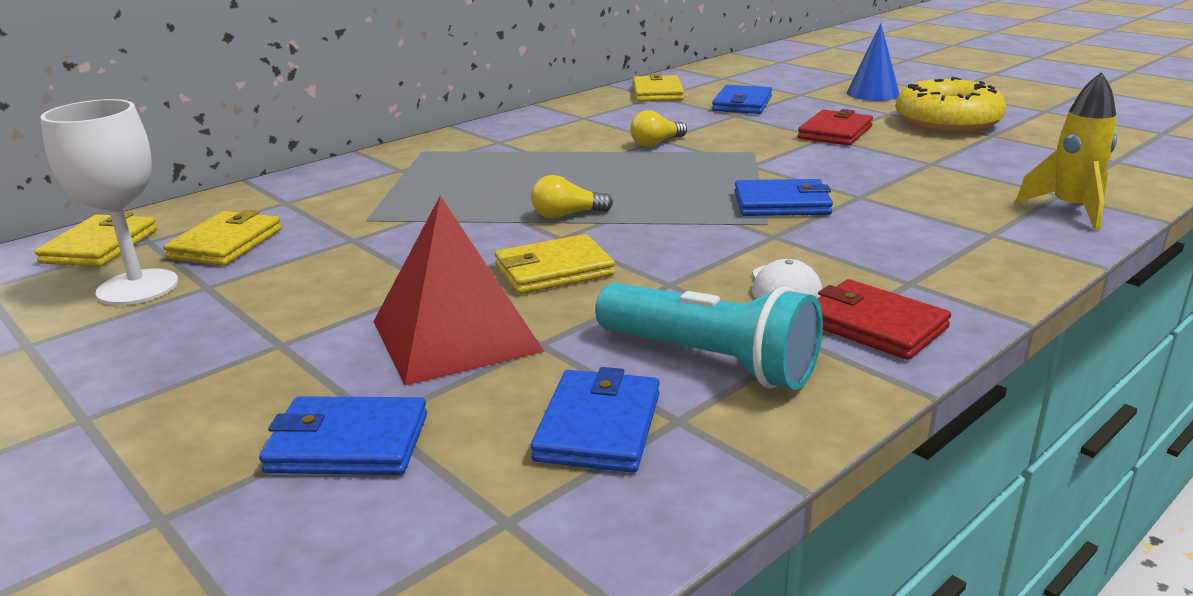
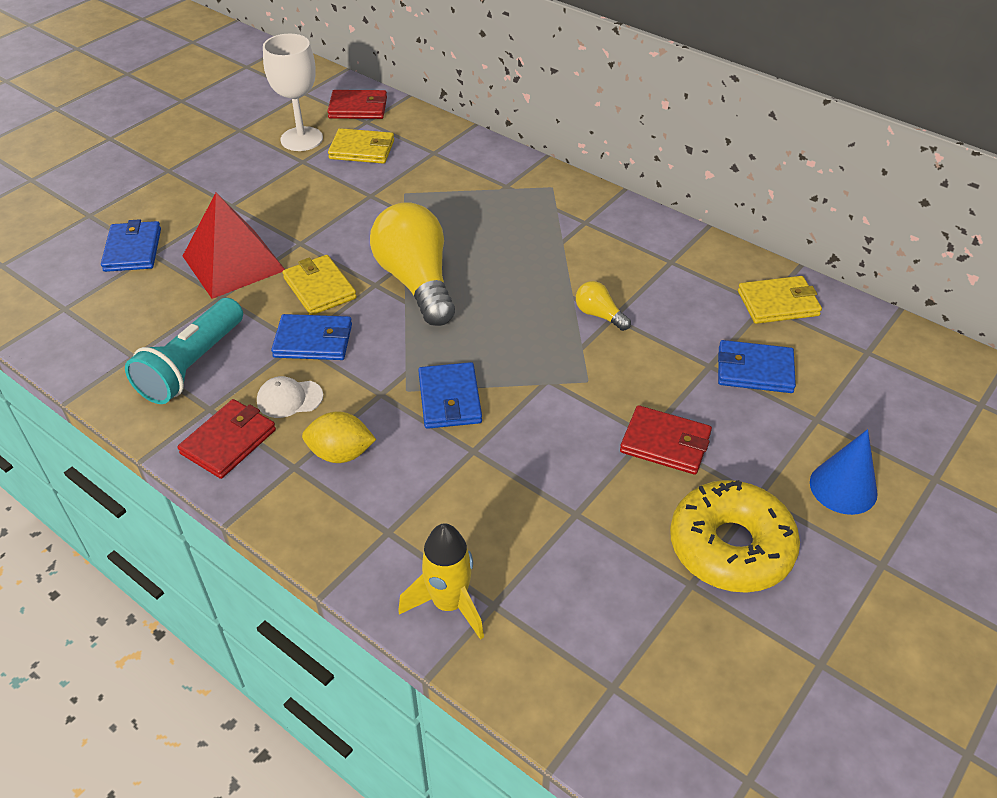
camera: 80 degrees right, 20 degrees up
yellow wallet [35,212,157,267] -> red wallet [327,90,387,119]
yellow light bulb [531,175,613,219] -> yellow light bulb [370,202,455,326], size x2.25
blue wallet [531,367,660,473] -> blue wallet moved to [271,314,352,360]
none -> yellow lemon [302,411,376,463]

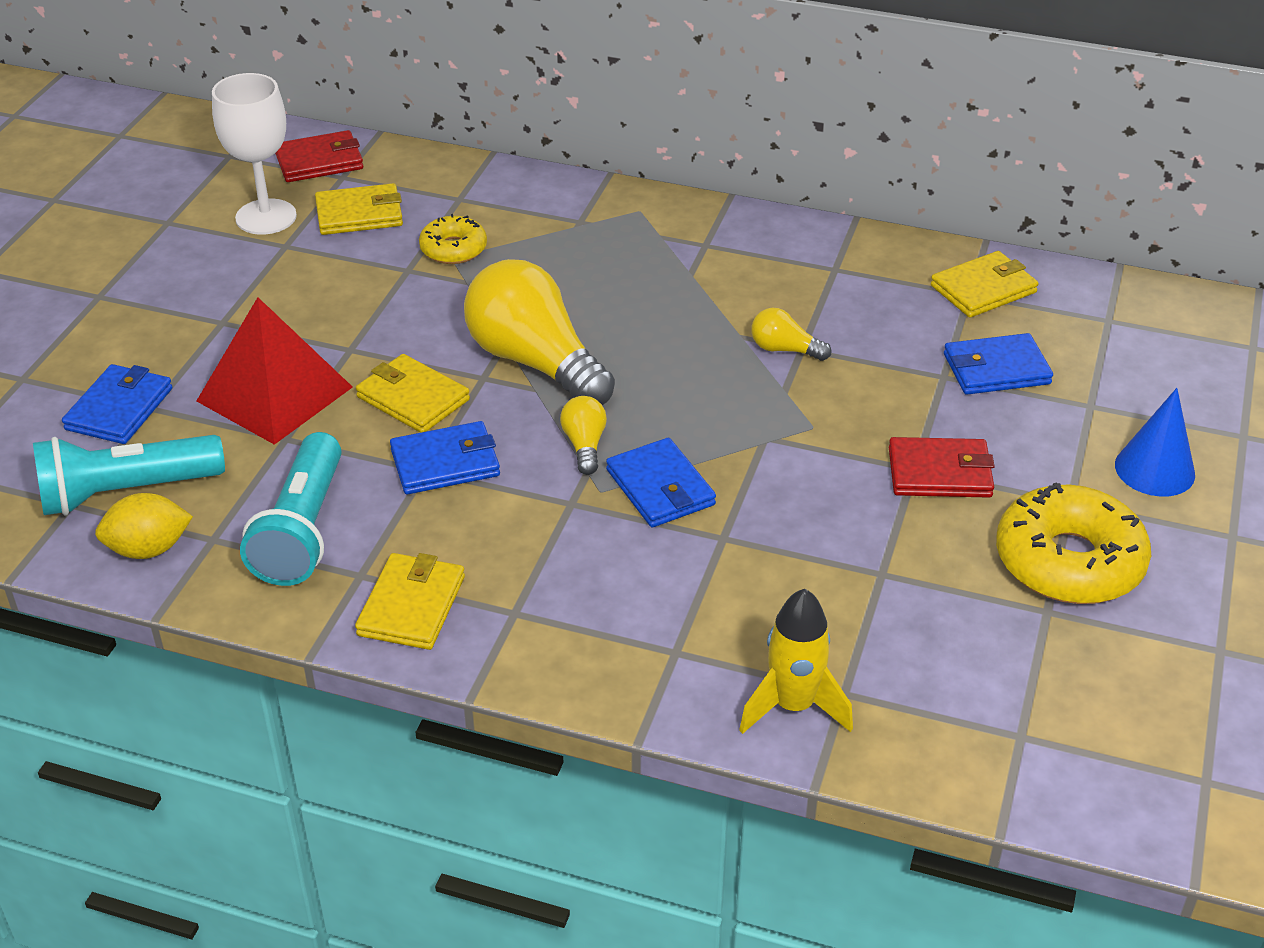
camera: 20 degrees left, 5 degrees down
blue wallet [101,219,161,272] -> blue wallet turned 45 degrees clockwise [62,364,172,444]
red wallet [177,399,276,479] -> yellow wallet [355,553,465,650]
white cap [257,376,323,418] -> none
yellow lemon [302,411,376,463] -> yellow lemon moved to [95,493,193,559]
none -> turquoise flashlight [33,435,225,515]
none -> yellow donut [419,214,487,264]
none -> yellow light bulb [560,396,607,475]

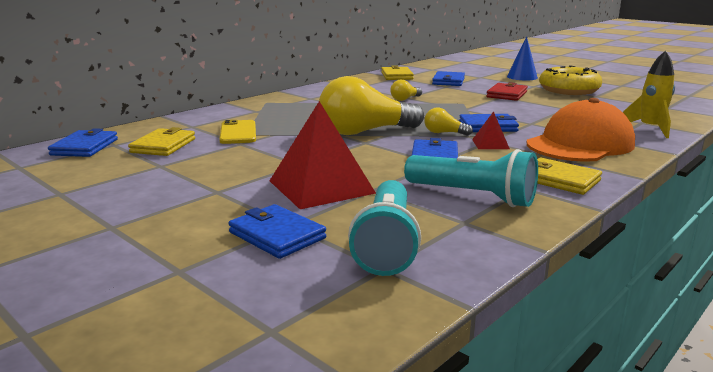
camera: 65 degrees left, 20 degrees down
yellow lemon [95,493,193,559] -> none
white goblet [212,73,297,235] -> none
red wallet [275,130,363,182] -> blue wallet [48,128,118,157]
yellow wallet [356,354,470,433] -> none
yellow donut [419,214,487,264] -> yellow phone [219,120,256,144]
none -> red pyramid [472,111,510,149]
none -> orange cap [526,98,635,162]

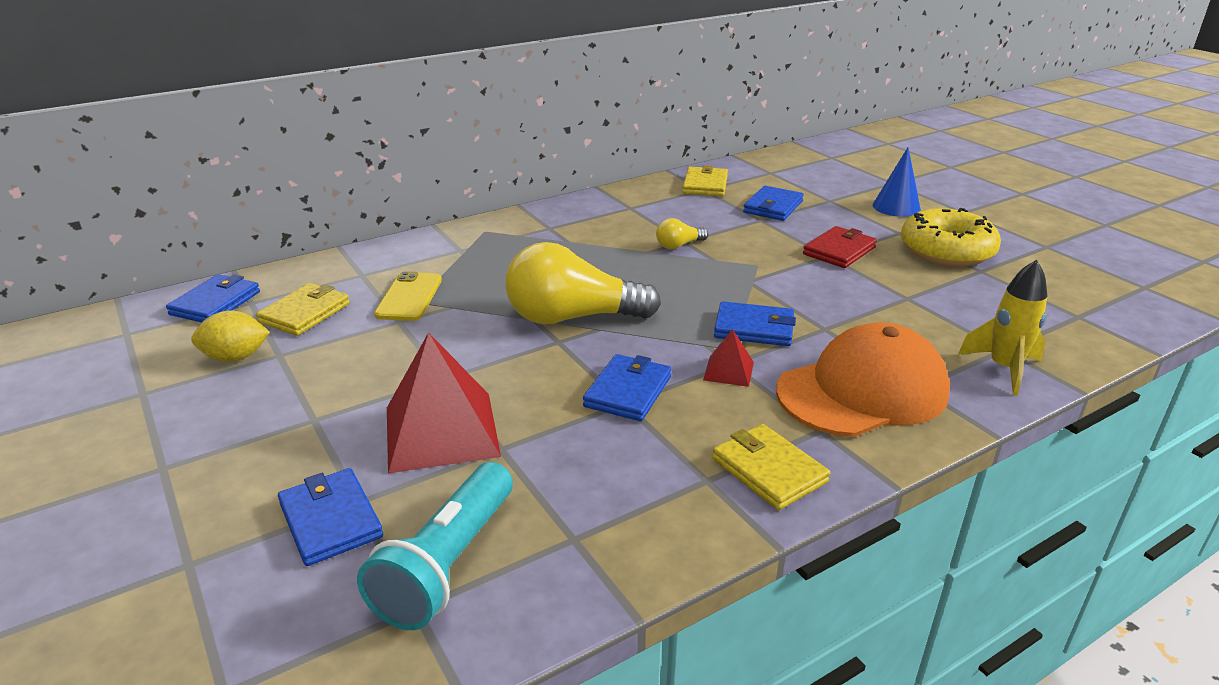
camera: 15 degrees right, 10 degrees up
turquoise flashlight [404,149,538,207] -> none
yellow light bulb [424,108,473,136] -> none
none -> yellow lemon [191,310,270,362]

